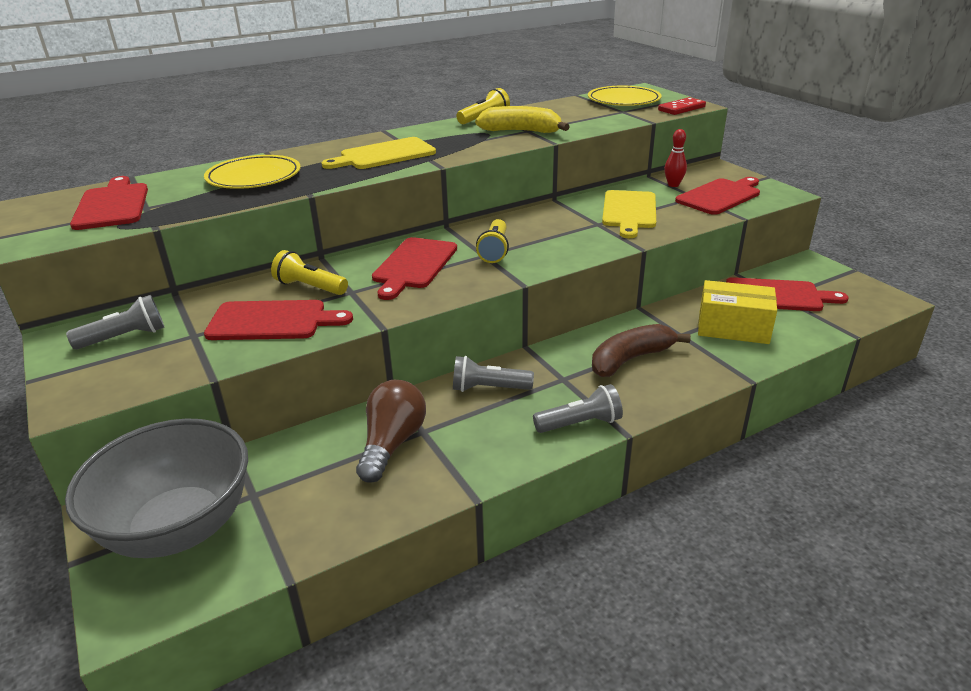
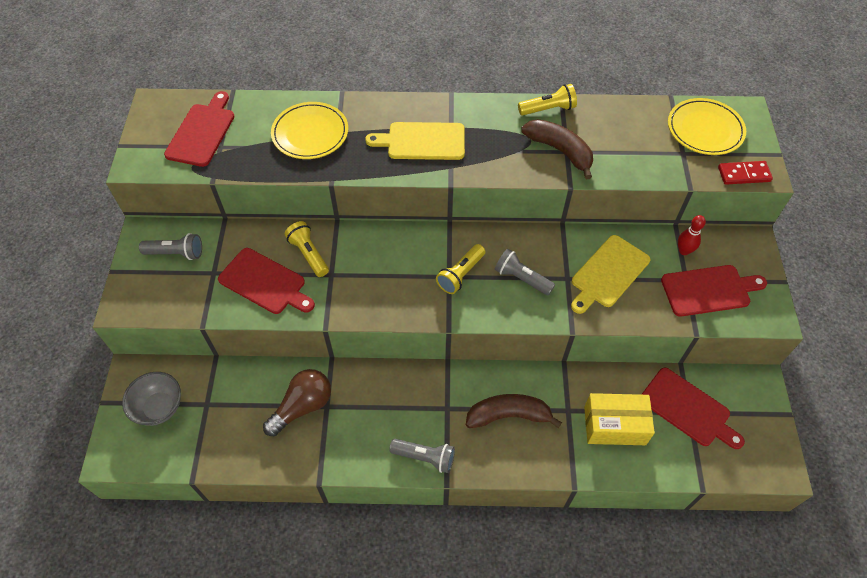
camera: 30 degrees right, 25 degrees up
grey bowl [65,419,248,558] -> grey bowl [122,372,181,426], size x0.56
red cutting board [372,237,457,300] -> none
grey flashlight [453,356,534,392] -> grey flashlight moved to [495,249,555,296]
yellow banana [475,106,570,133] -> brown banana [521,119,593,179]
yellow box [698,280,777,344] -> yellow box turned 45 degrees counterclockwise [584,393,655,445]

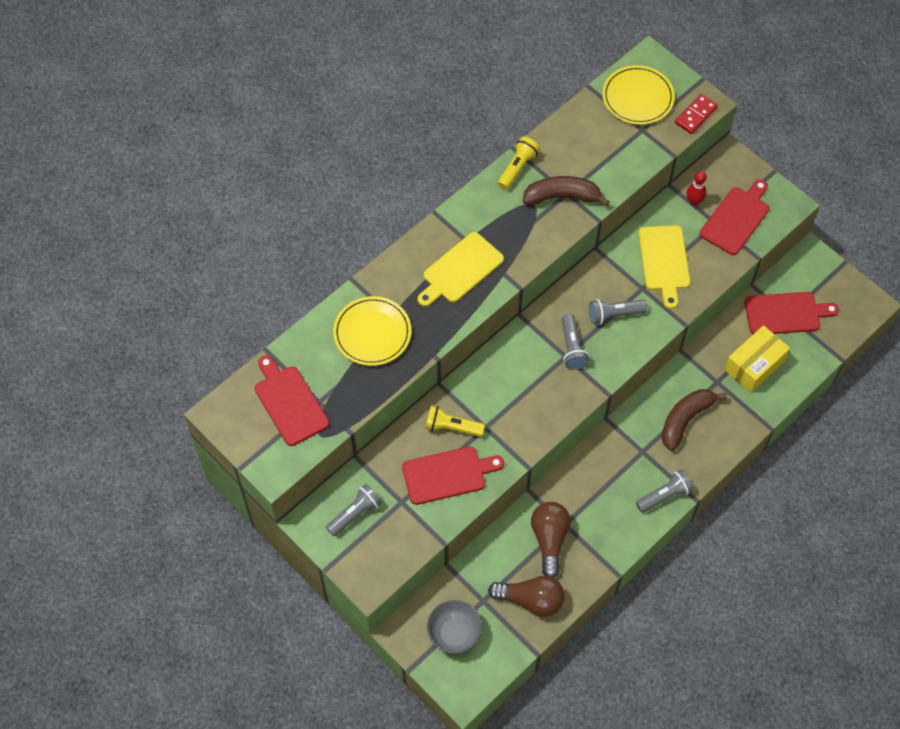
camera: 45 degrees left, 5 degrees up
yellow flashlight [436,244,485,294] -> grey flashlight [561,314,589,370]
none -> brown light bulb [488,576,565,617]

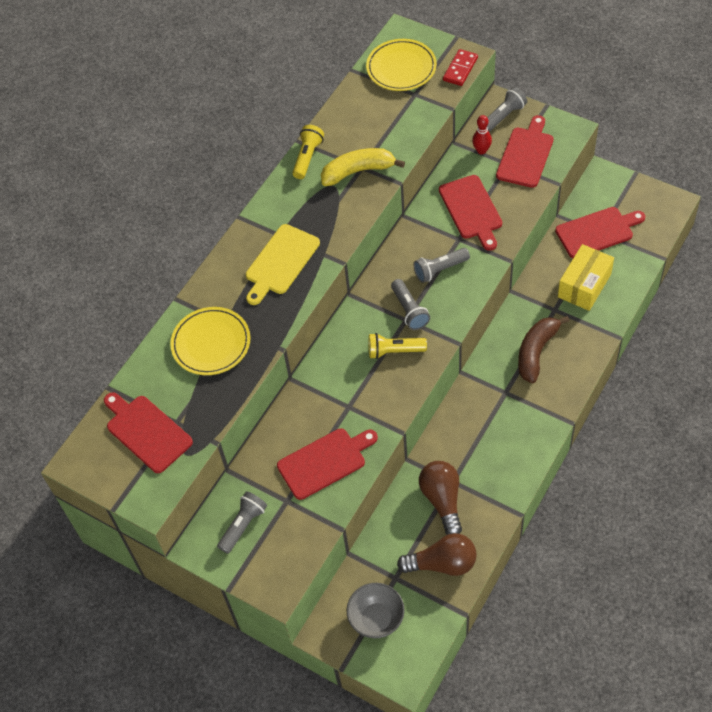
camera: 10 degrees left, 5 degrees down
yellow flashlight [425,405,485,437] -> yellow flashlight moved to [369,333,427,359]
brown banana [523,176,610,206] -> yellow banana [321,148,405,186]
grey flashlight [636,470,693,513] -> grey flashlight moved to [487,87,527,132]
yellow cutting board [639,225,690,309] -> red cutting board [439,175,502,251]

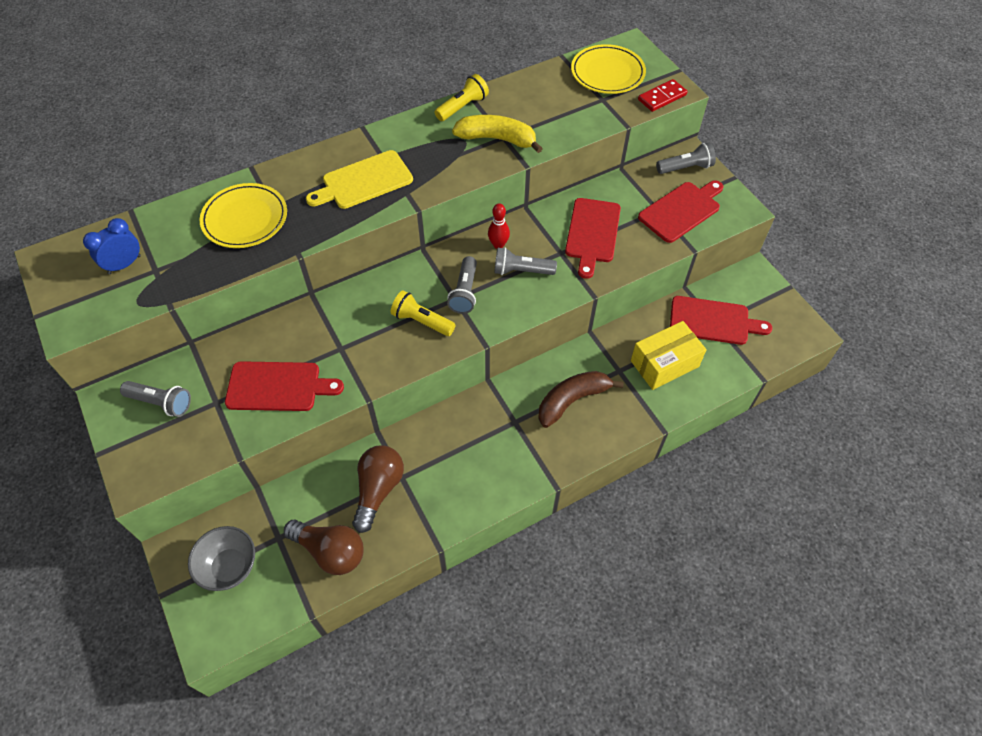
camera: 25 degrees right, 0 degrees up
red cutting board [104,392,193,473] -> blue clock [83,218,141,274]
grey flashlight [217,491,267,554] -> grey flashlight turned 45 degrees clockwise [120,381,191,417]
red bowling pin [472,115,492,154] -> red bowling pin moved to [488,204,510,249]

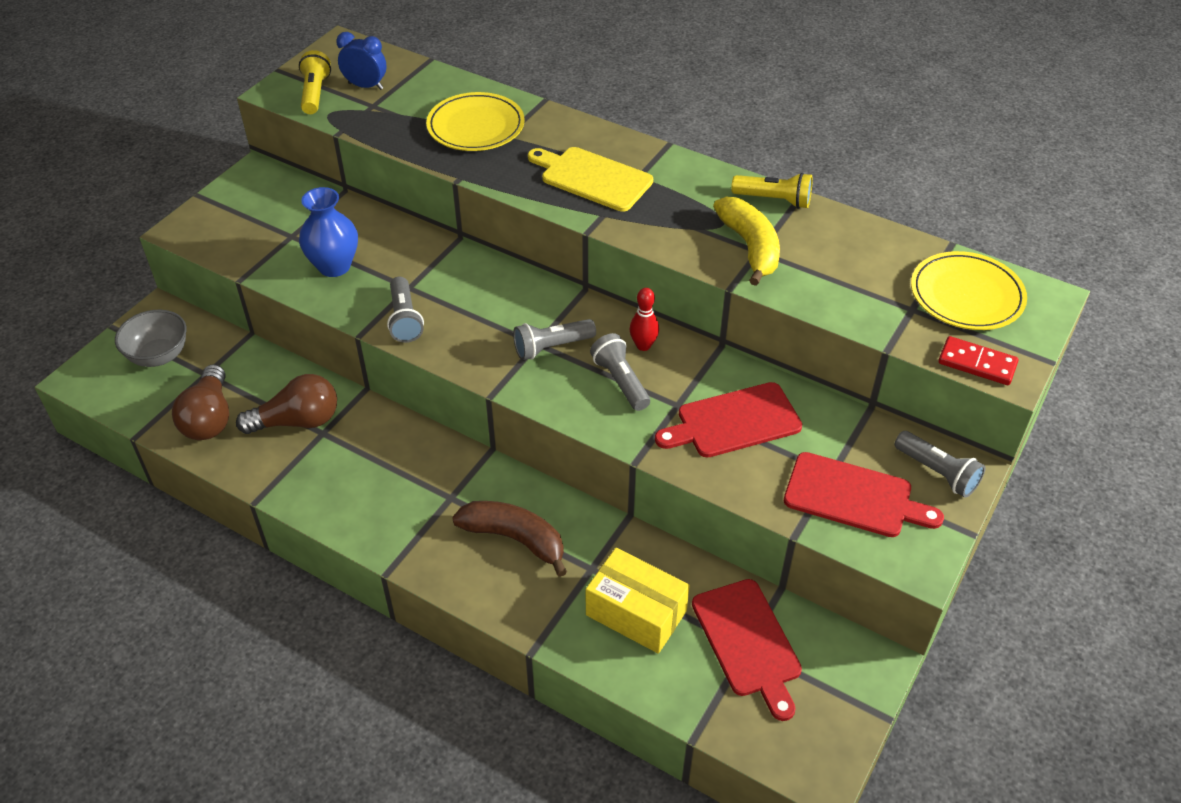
camera: 60 degrees right, 10 degrees down
grey flashlight [120,381,191,417] -> grey flashlight moved to [387,277,424,343]
red cutting board [225,361,344,411] -> blue vase [299,187,358,277]
yellow flashlight [391,291,456,336] -> yellow flashlight moved to [299,50,331,114]

